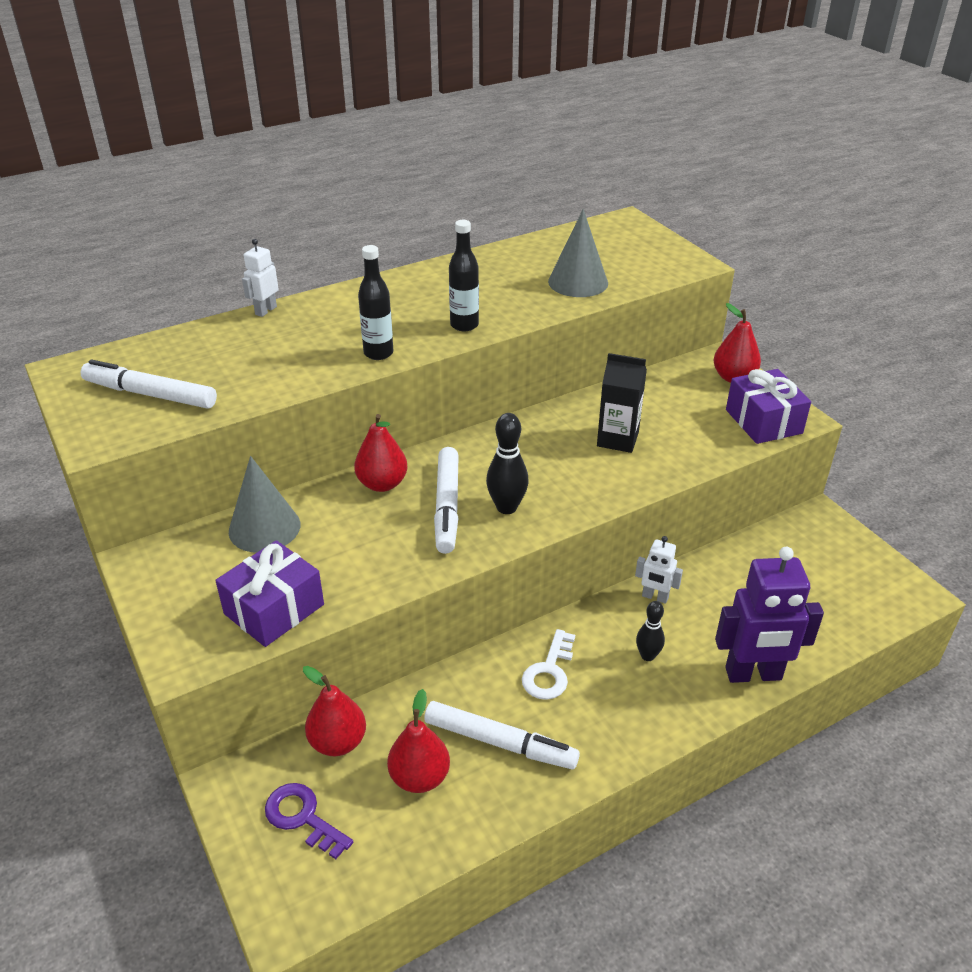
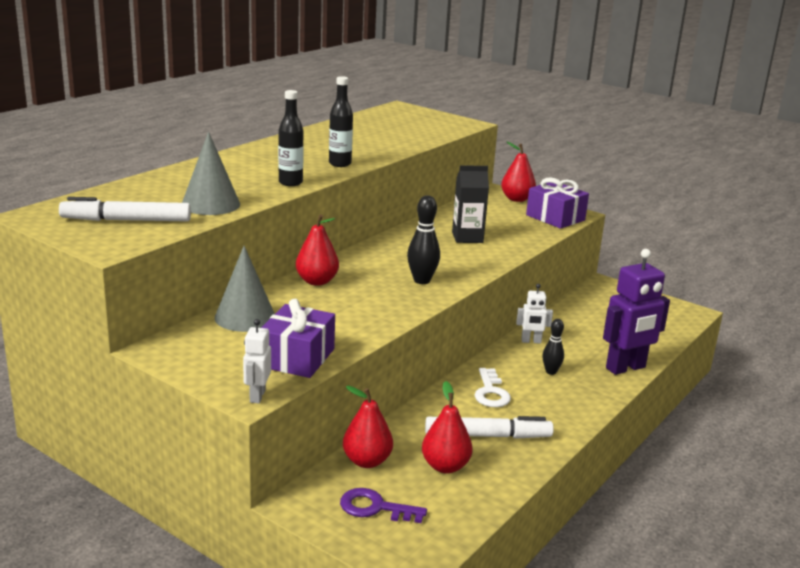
camera: 25 degrees left, 15 degrees down
white robot [242,239,279,317] -> white robot moved to [243,319,271,404]
white marker [434,447,459,554] -> none
grey cone [548,209,608,297] -> grey cone moved to [182,132,240,215]

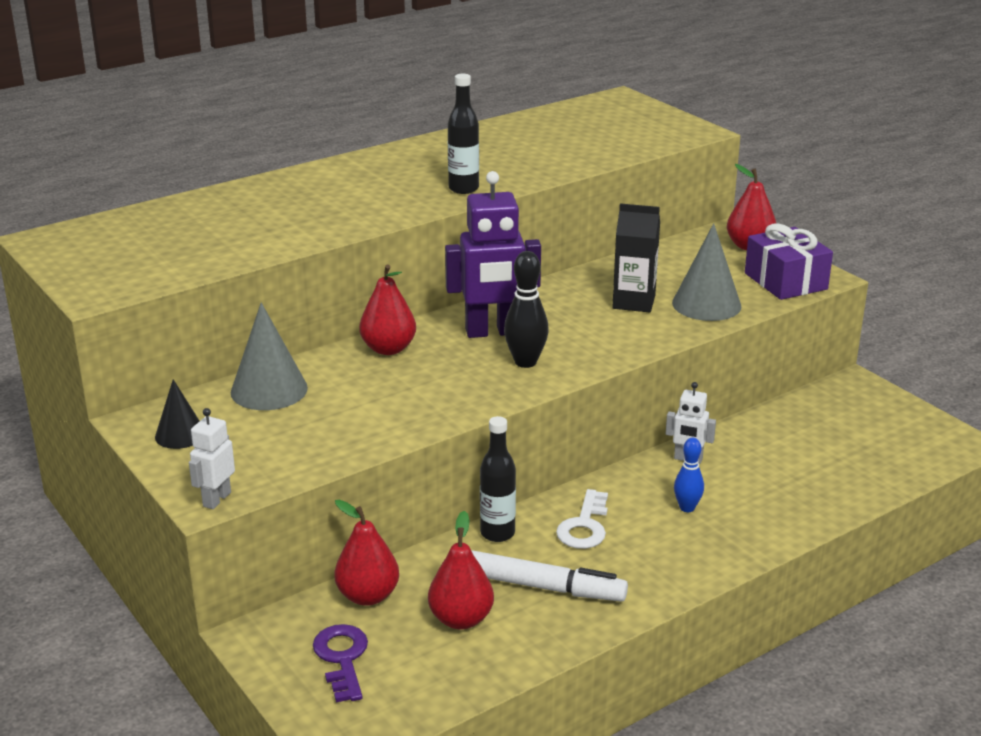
camera: 20 degrees right, 5 degrees up
white marker [59,197,191,222] -> none
grey cone [182,132,240,215] -> grey cone moved to [672,223,741,321]
purple gift [261,299,335,378] -> none
black bottle [278,90,304,186] -> black bottle moved to [480,416,516,542]
purple key [340,488,427,523] -> purple key turned 45 degrees clockwise [313,624,368,702]
black bowling pin [542,319,564,375] -> blue bowling pin [674,438,704,512]
purple robot [603,249,670,375] -> purple robot moved to [445,171,541,338]
none -> black cone [155,379,199,449]

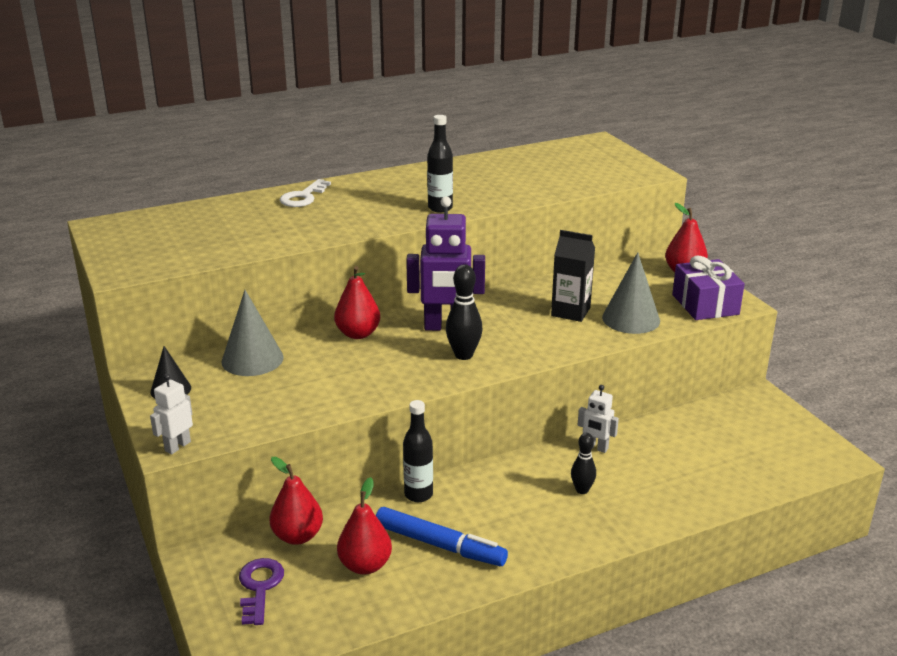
camera: 10 degrees right, 0 degrees up
white marker [471,550,628,602] -> blue marker [376,507,508,566]
white key [556,489,608,549] -> white key moved to [280,179,331,207]
blue bowling pin [674,438,704,512] -> black bowling pin [571,433,596,494]

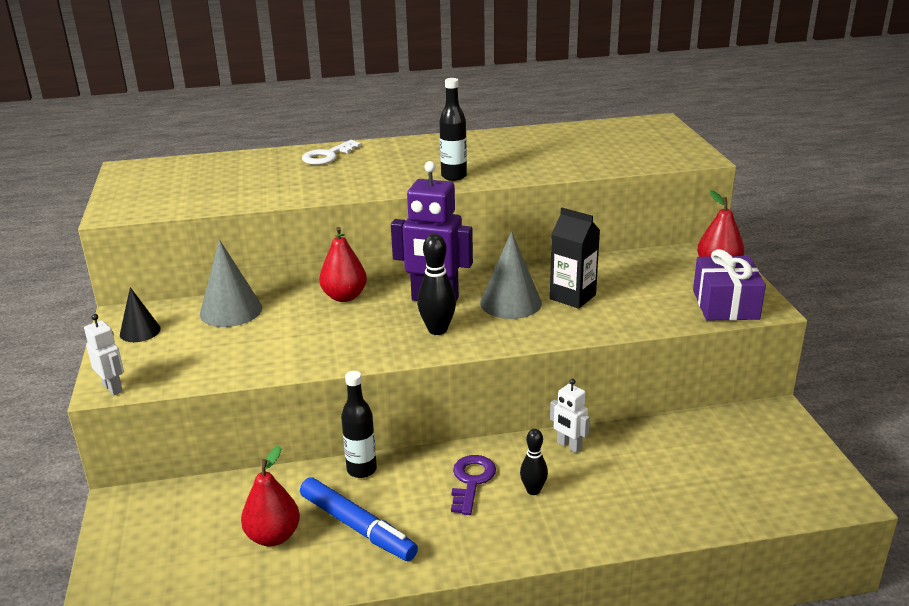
camera: 15 degrees right, 0 degrees up
white robot [150,374,193,455] -> white robot turned 90 degrees clockwise [84,314,124,396]
purple key [239,558,284,625] -> purple key moved to [451,455,496,515]
red pear [270,457,323,545] -> none
grey cone [602,252,660,334] -> grey cone moved to [480,231,542,319]

